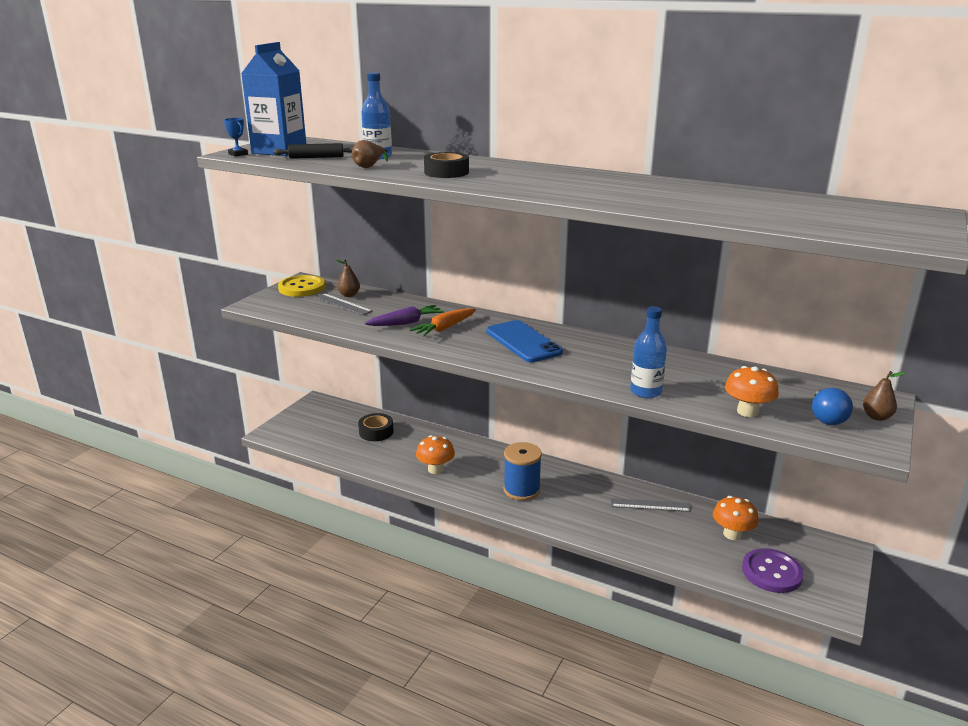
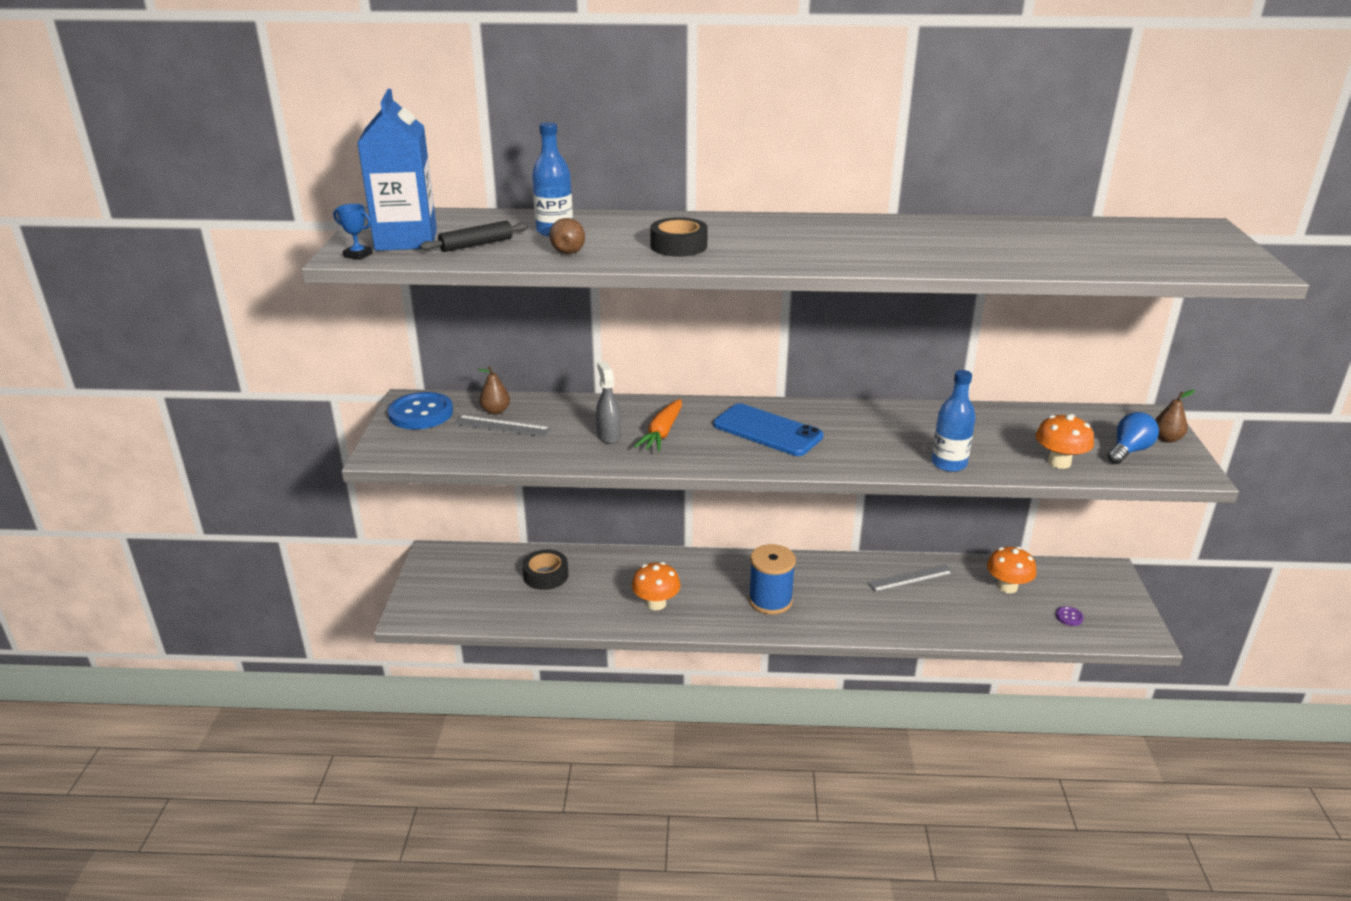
camera: 25 degrees left, 5 degrees up
yellow button [278,275,325,297] -> blue button [388,392,453,429]
purple carrot [365,305,444,326] -> grey spray bottle [596,361,621,444]
purple button [742,548,804,593] -> purple button [1056,606,1084,626], size x0.43
blue light bulb [812,388,853,425] -> blue light bulb turned 120 degrees counterclockwise [1108,412,1159,464]

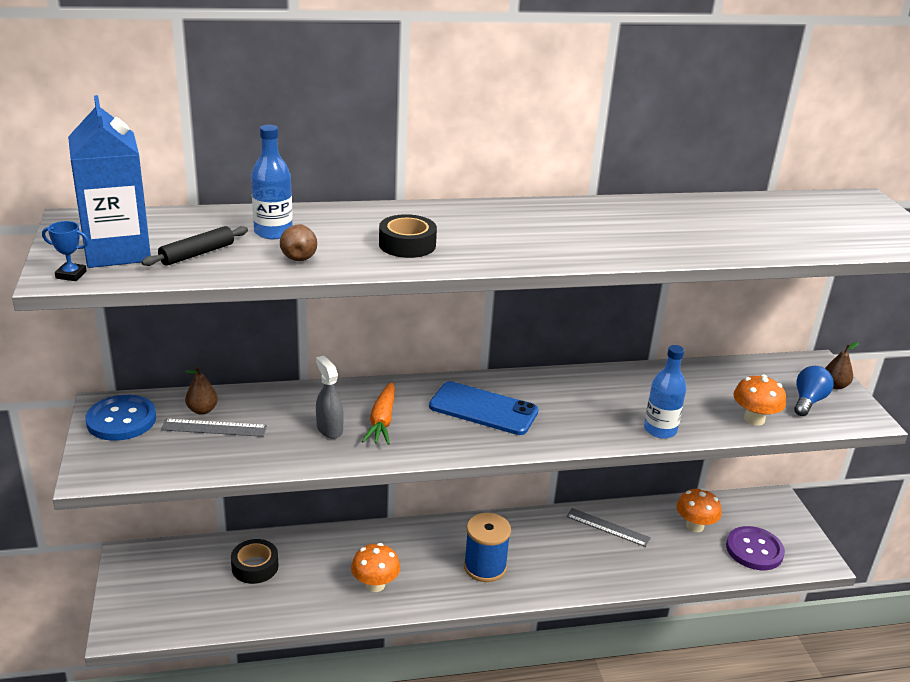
camera: 15 degrees left, 0 degrees up
grey ruler [867,564,953,592] -> grey ruler turned 60 degrees clockwise [566,508,651,547]
purple button [1056,606,1084,626] -> purple button [726,526,785,570], size x2.34

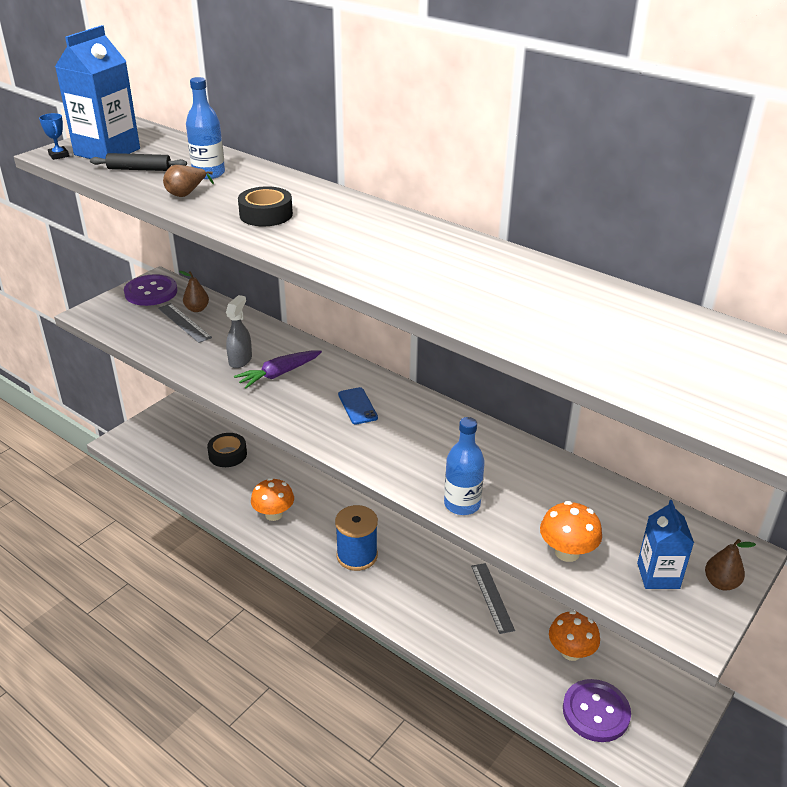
camera: 50 degrees right, 5 degrees up
blue button [85,395,156,441] -> purple button [124,274,178,306]
orange carrot [362,382,395,445] -> purple carrot [234,350,322,389]
blue phone [429,381,538,435] -> blue phone [338,387,378,424], size x0.55
blue light bulb [794,366,834,416] -> blue carton [637,500,694,589]

